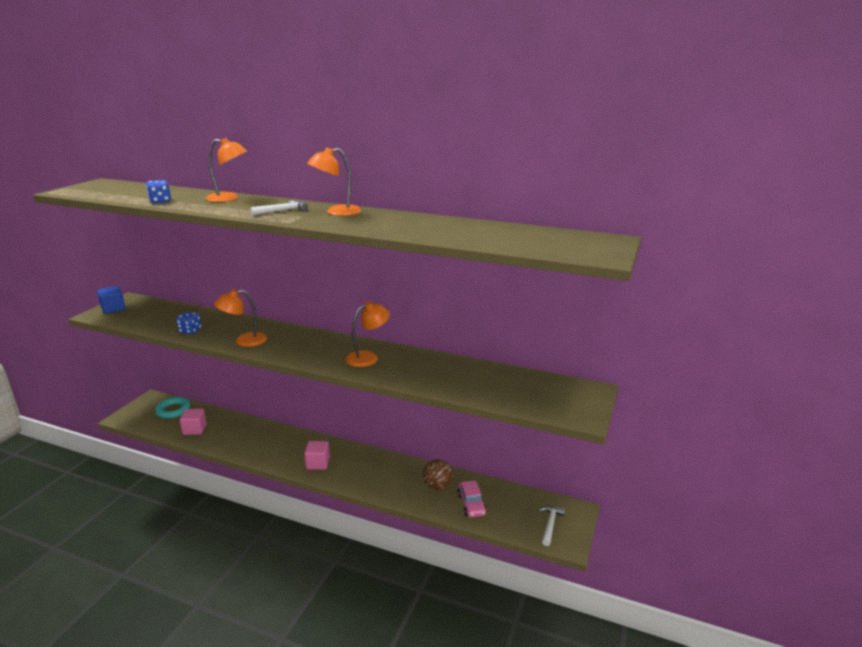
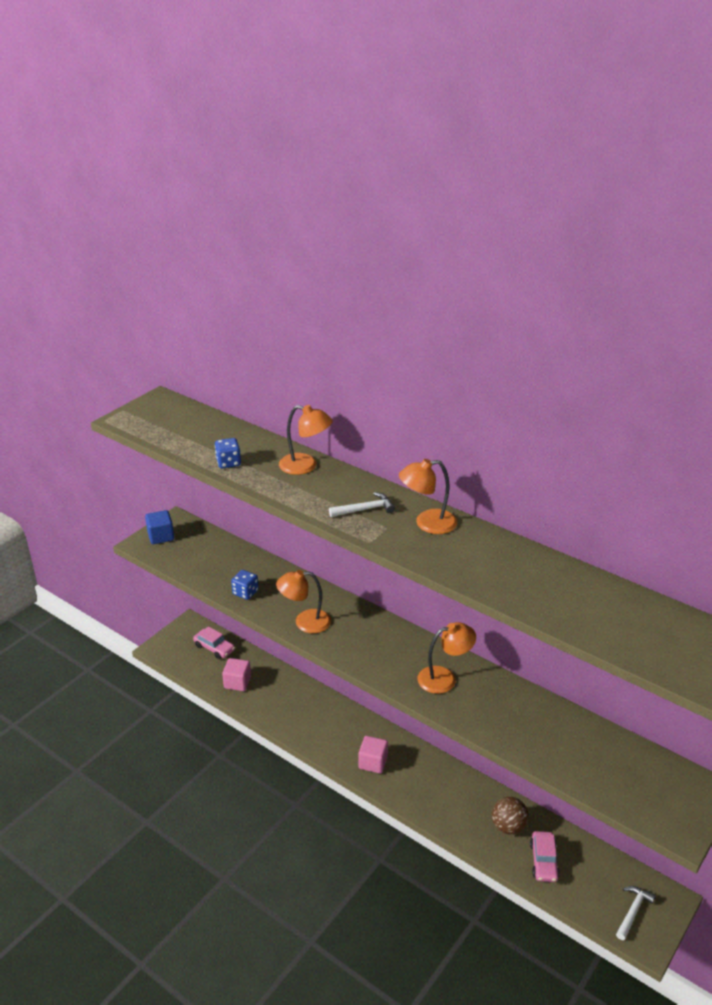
camera: 15 degrees right, 10 degrees up
turquoise ring [155,397,190,419] -> pink car [193,626,235,659]

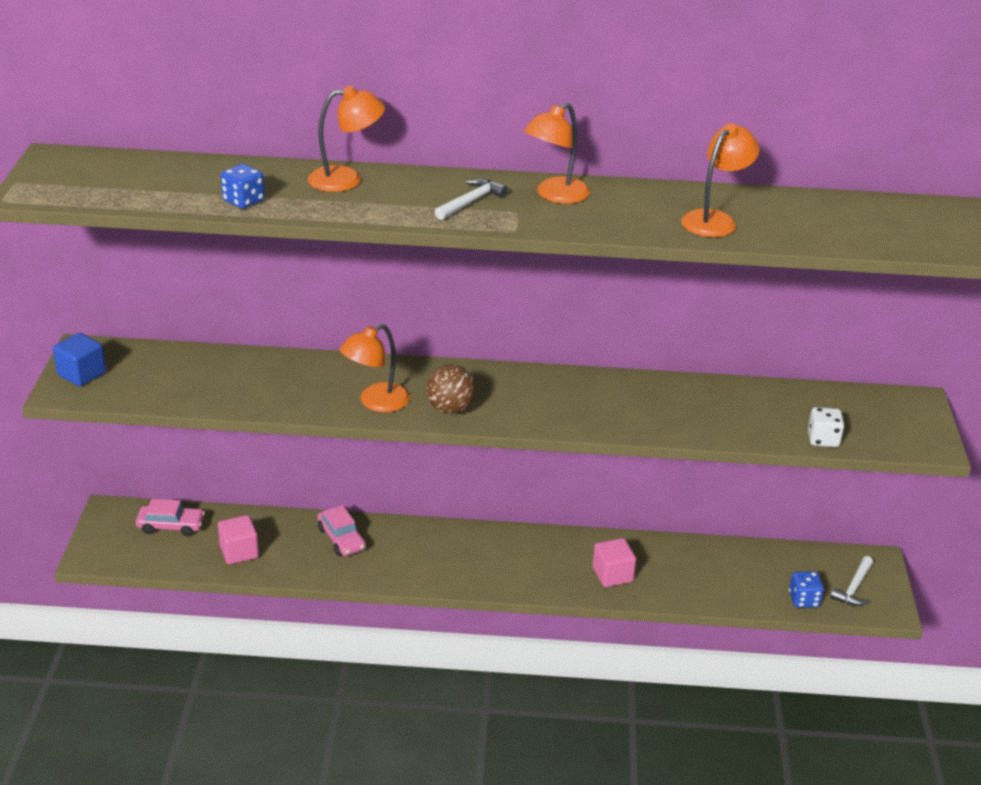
camera: 35 degrees left, 0 degrees up
blue dice [231,570,259,600] -> blue dice moved to [789,571,824,608]
pink cube [358,736,388,773] -> pink cube moved to [593,538,636,587]
orange lamp [417,622,476,694] -> orange lamp moved to [681,123,760,237]
brown ball [492,797,529,834] -> brown ball moved to [426,364,476,414]
pink car [530,831,560,882] -> pink car moved to [317,505,366,556]
white hammer [616,886,656,940] -> white hammer turned 150 degrees counterclockwise [830,556,873,606]
none -> white dice [808,407,844,447]

